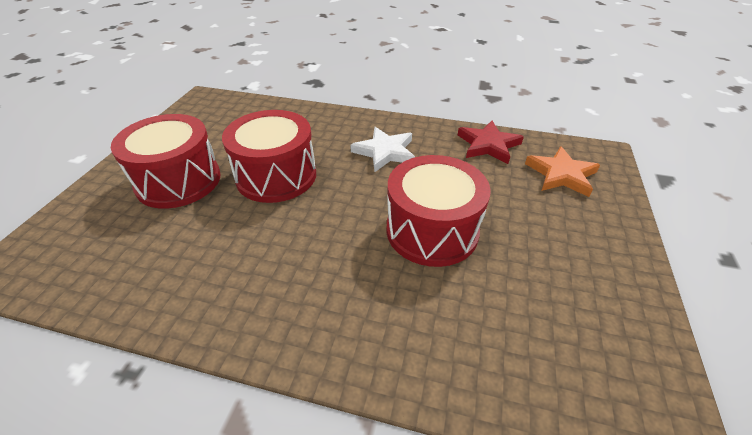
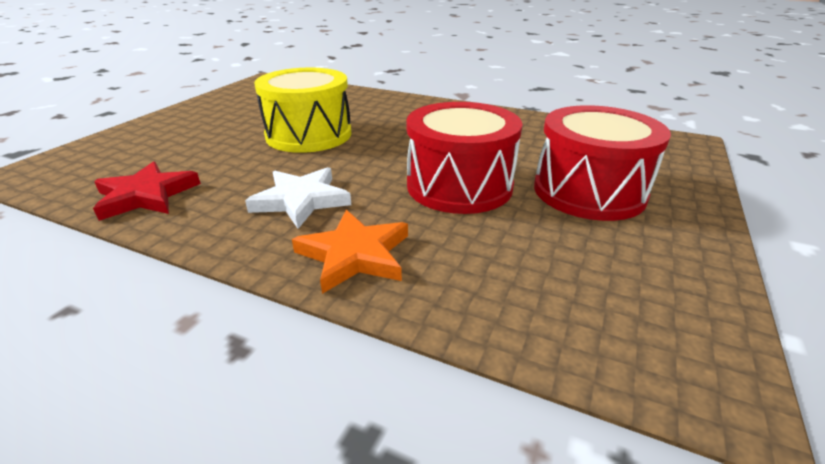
camera: 170 degrees left, 10 degrees down
red drum [387,155,491,267] -> yellow drum [254,68,352,153]
orange star [525,146,600,197] -> orange star moved to [292,210,408,294]

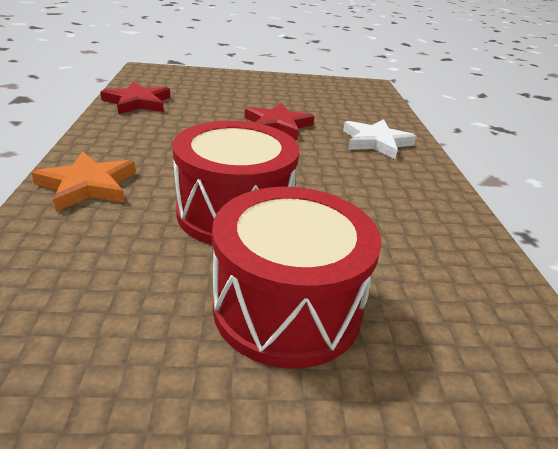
camera: 60 degrees right, 0 degrees up
white star [245,167,351,229] -> white star moved to [343,119,417,159]
yellow drum [254,68,352,153] -> red star [245,103,314,140]

